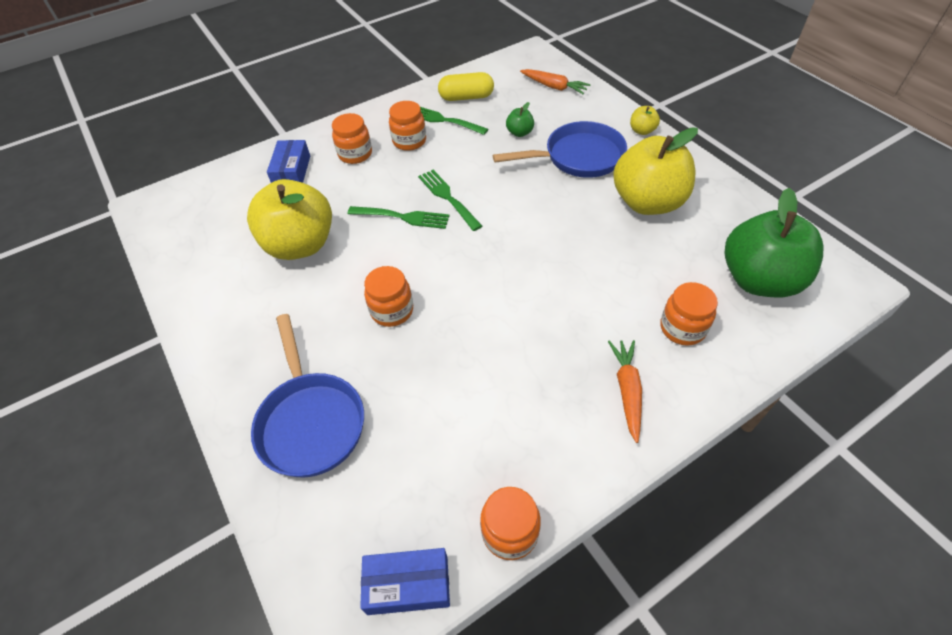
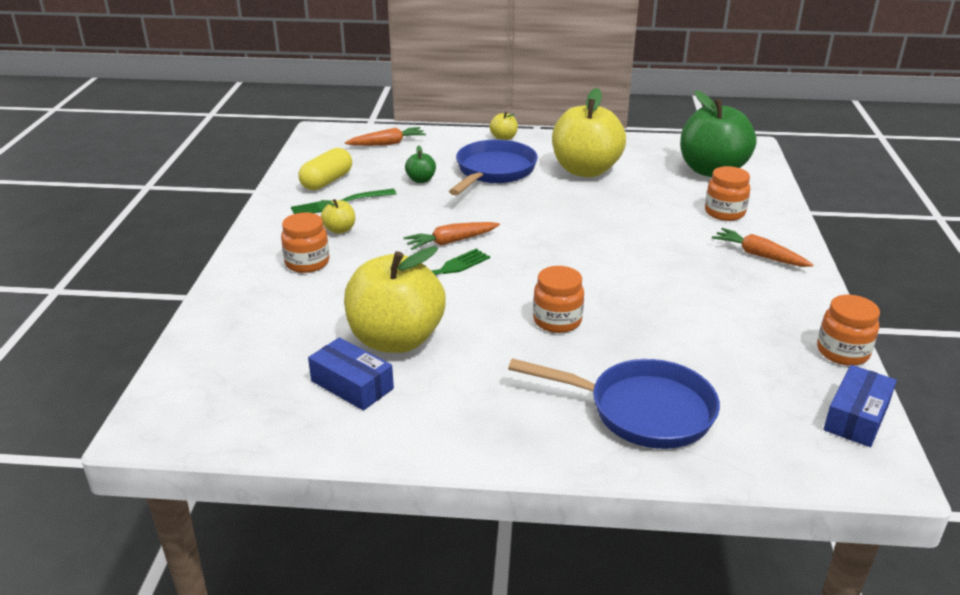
camera: 55 degrees left, 20 degrees down
blue box [267,140,310,183] -> blue box moved to [308,337,394,411]
orange jar [389,101,426,151] -> yellow apple [321,199,355,234]
green fork [418,170,482,231] -> orange carrot [404,222,500,250]

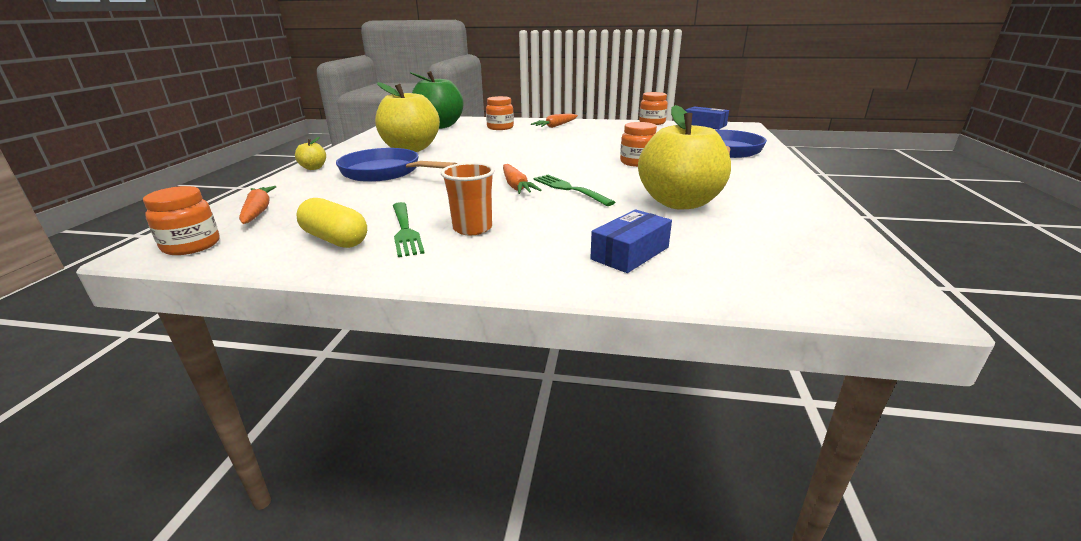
camera: 85 degrees left, 5 degrees down
orange jar [281,212,329,273] -> orange jar moved to [143,186,220,255]
blue box [308,337,394,411] -> blue box moved to [590,209,672,273]
yellow apple [321,199,355,234] -> orange cup [441,163,495,235]
green apple [405,146,436,183] -> none

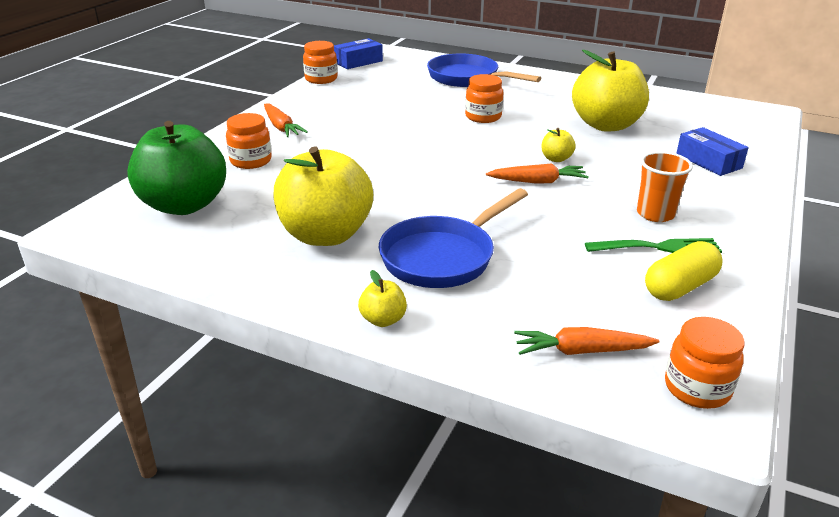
camera: 75 degrees left, 5 degrees up
green fork [533,175,615,206] -> yellow apple [541,128,576,162]

